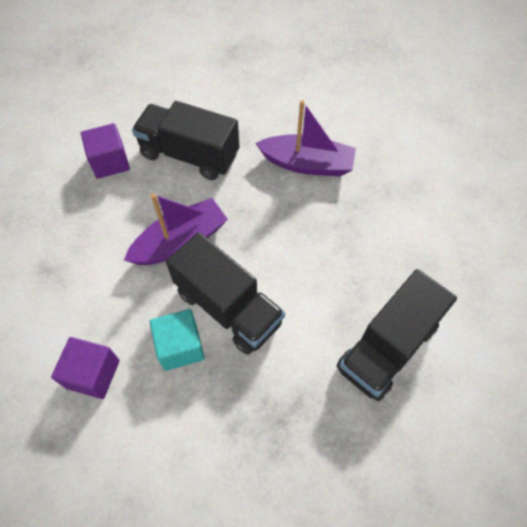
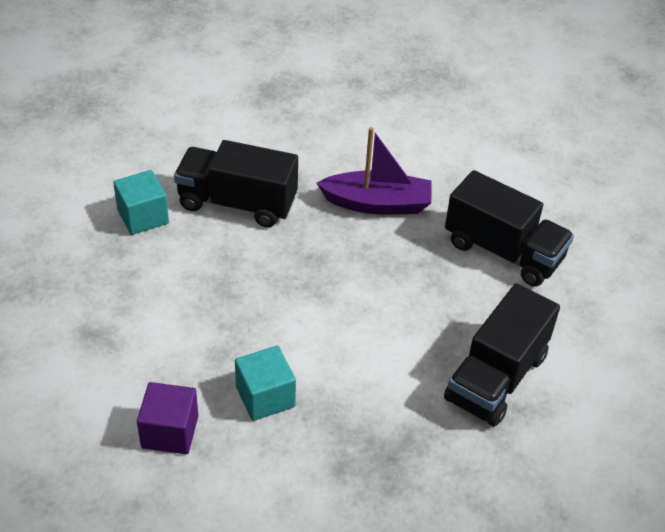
camera: 10 degrees left, 15 degrees down
purple cube [81,123,130,179] -> turquoise cube [113,170,169,235]
purple boat [124,194,228,265] -> none
black truck [166,232,285,355] -> black truck moved to [445,170,574,286]

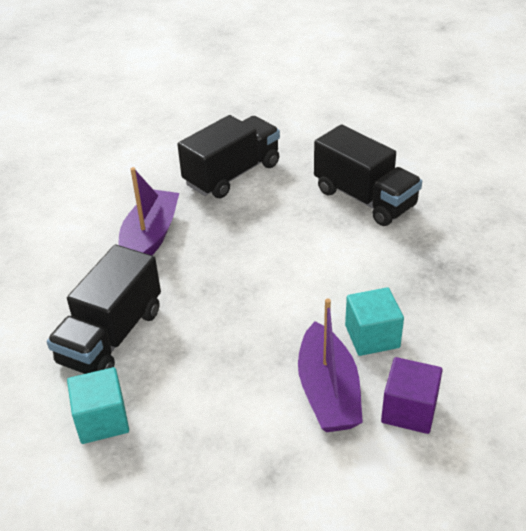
camera: 75 degrees left, 5 degrees down
none -> purple boat [298,298,363,432]

